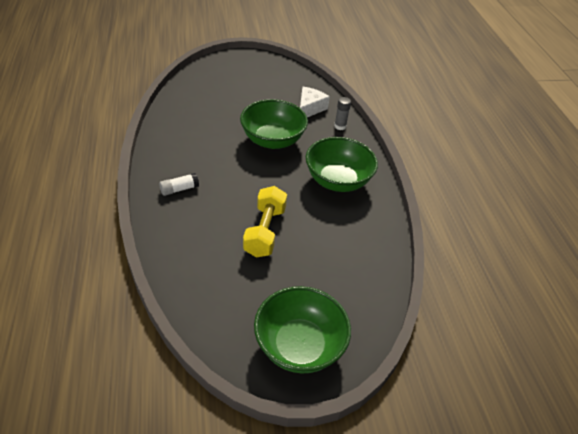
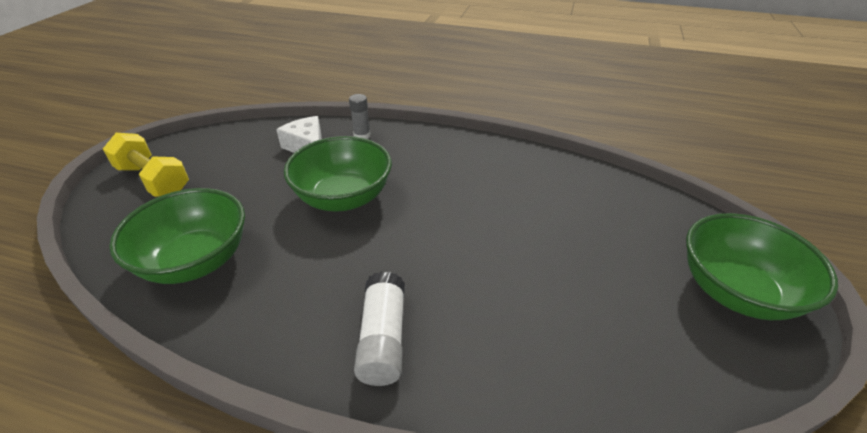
camera: 60 degrees left, 5 degrees down
white glue stick [159,173,199,196] -> white glue stick [354,271,405,386], size x1.56
yellow dumbbell [243,186,287,257] -> yellow dumbbell moved to [103,133,189,197]
green bowl [306,137,378,192] -> green bowl moved to [109,188,245,284]

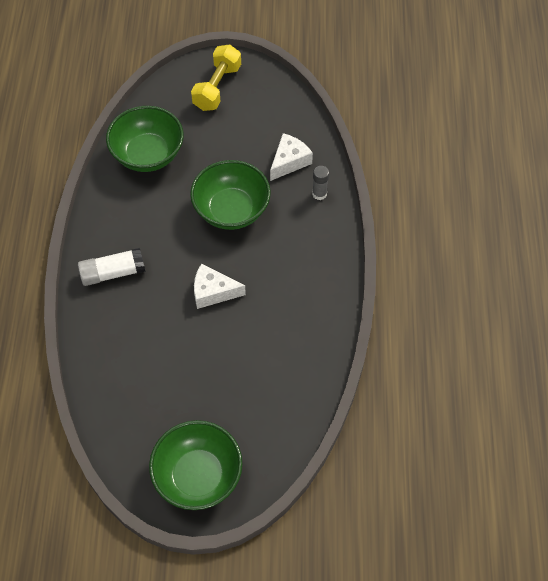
camera: 75 degrees right, 20 degrees up
none -> white cheese [194,263,246,309]

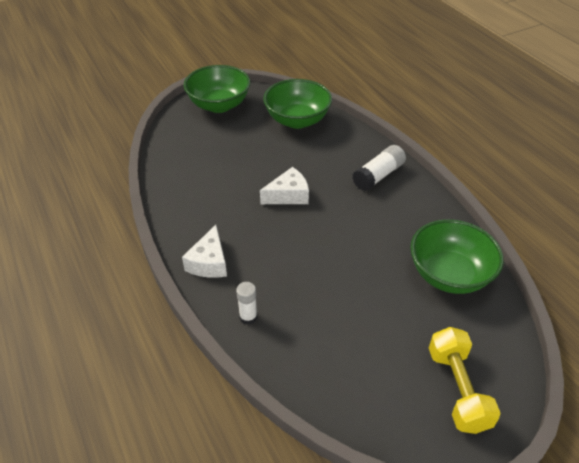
camera: 150 degrees right, 15 degrees down
green bowl [190,160,271,230] -> green bowl moved to [263,79,332,129]
white cheese [270,133,313,181] -> white cheese moved to [182,225,227,278]
grey glue stick [312,166,329,200] -> white glue stick [236,282,257,325]

